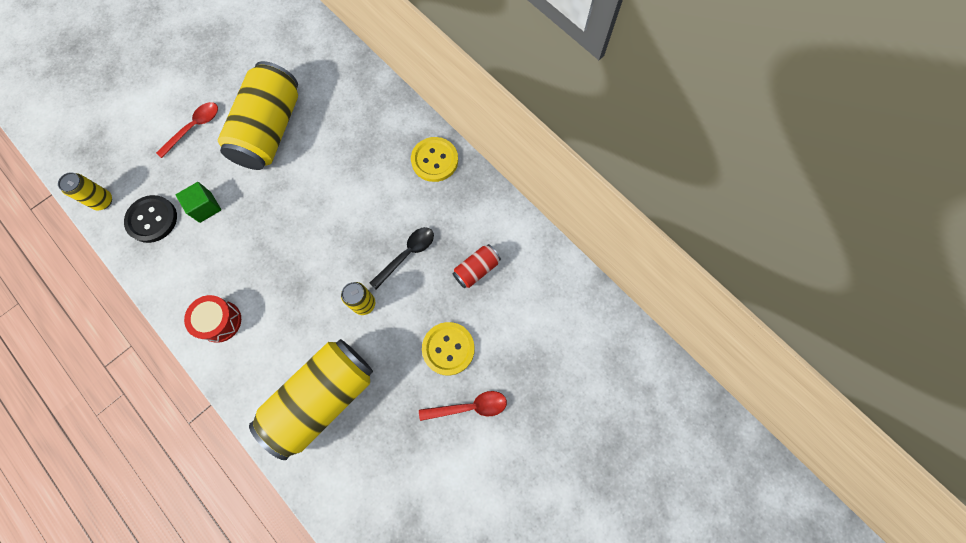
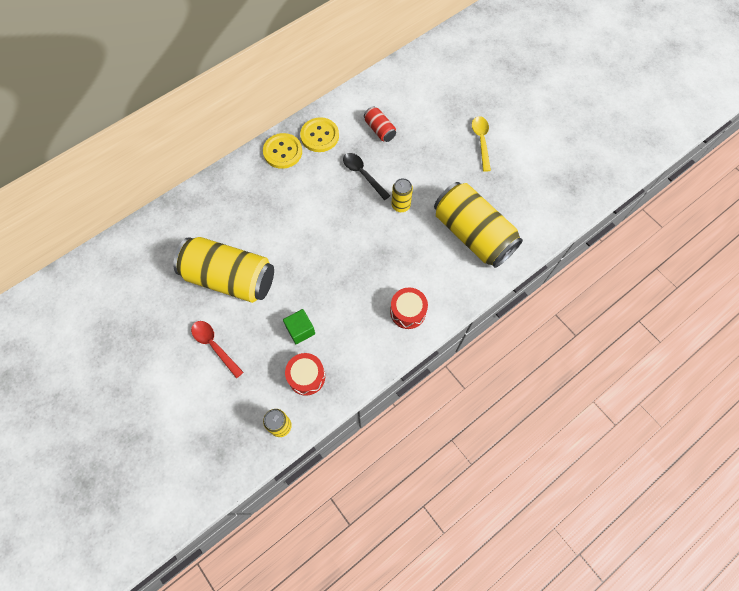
camera: 85 degrees left, 5 degrees down
black button [124,195,177,243] -> red drum [285,353,325,396]
red spoon [419,391,507,421] -> yellow spoon [472,116,491,172]
yellow button [422,322,475,376] -> yellow button moved to [300,117,339,152]

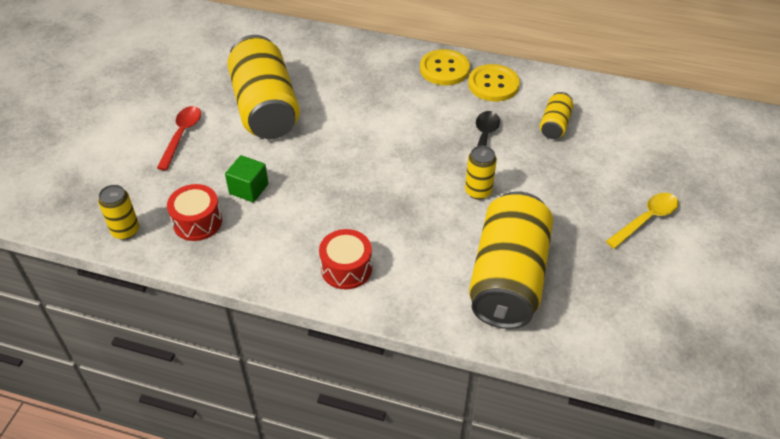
camera: 55 degrees right, 20 degrees down
red can [364,106,396,142] -> yellow can [540,92,574,139]

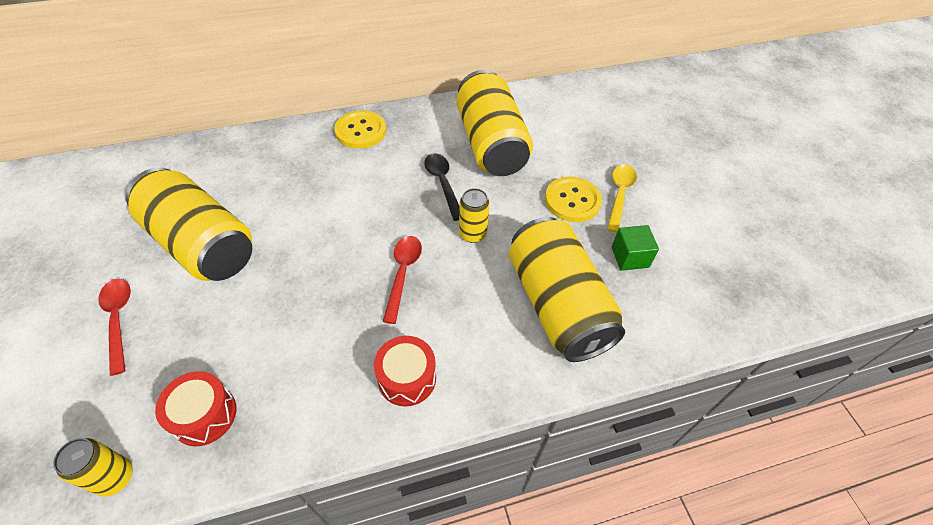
camera: 35 degrees left, 5 degrees up
green cube [225,155,269,202] -> green cube moved to [612,225,659,271]
yellow button [468,64,520,102] -> yellow button moved to [545,176,602,222]
yellow can [540,92,574,139] -> yellow can [457,70,533,176], size x2.23
none -> red spoon [383,236,422,324]

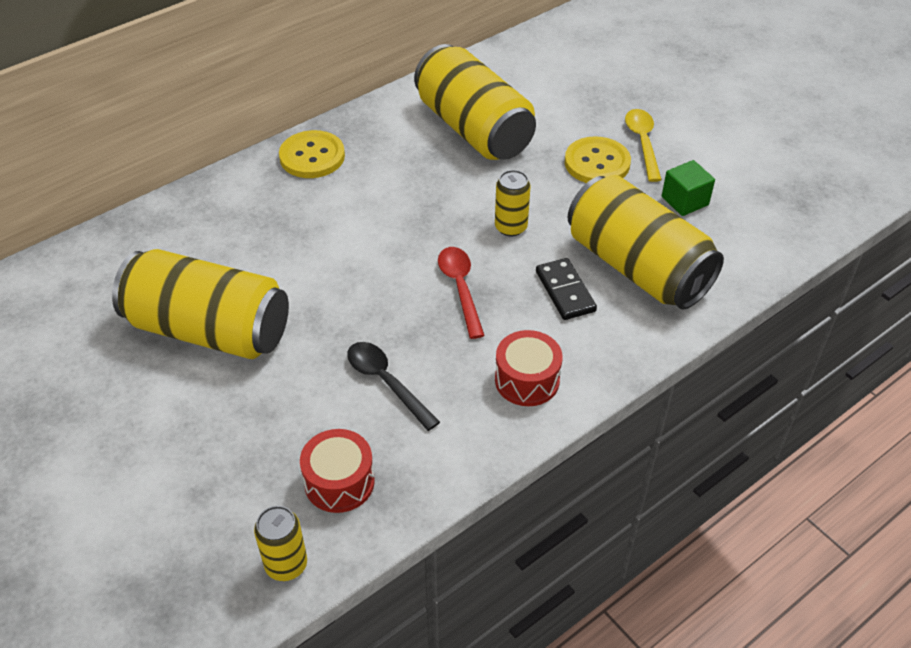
camera: 20 degrees left, 5 degrees down
red spoon [98,279,131,376] -> none
black spoon [424,153,460,221] -> black spoon moved to [347,342,440,431]
none -> black domino [536,258,597,320]

